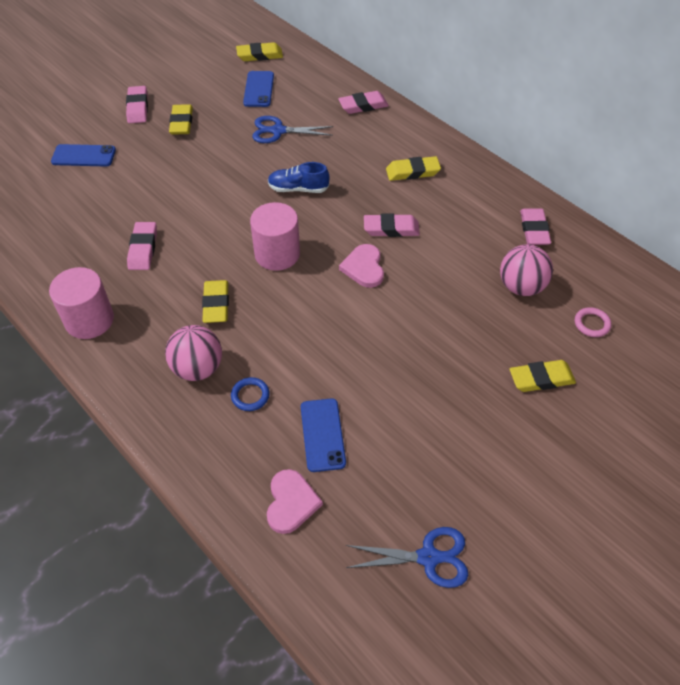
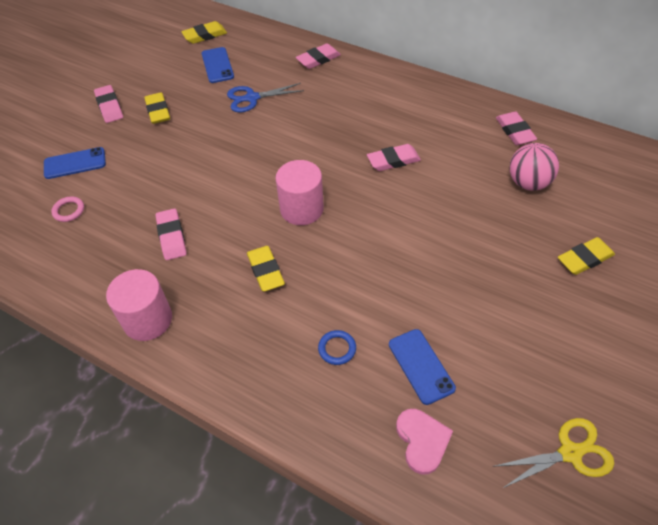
camera: 15 degrees left, 0 degrees up
pink ball [165,325,222,381] -> none
blue shoe [268,162,330,193] -> none
pink heart [339,244,384,288] -> none
blue scissors [346,527,468,588] -> yellow scissors [492,418,614,488]
yellow eraser [386,156,441,181] -> none
pink ring [575,307,611,337] -> pink ring moved to [51,196,84,222]

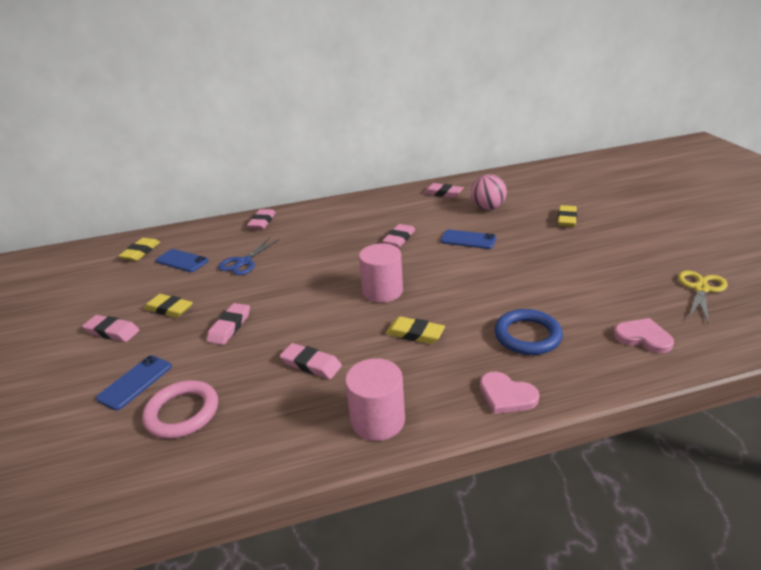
camera: 45 degrees left, 20 degrees down
pink ring [51,196,84,222] -> pink ring [142,380,218,439], size x1.92
blue ring [318,330,356,365] -> blue ring [494,309,563,355], size x1.92
blue phone [389,329,456,405] -> blue phone moved to [440,230,496,249]
none -> pink eraser [207,303,250,345]
none -> pink heart [480,372,539,414]

